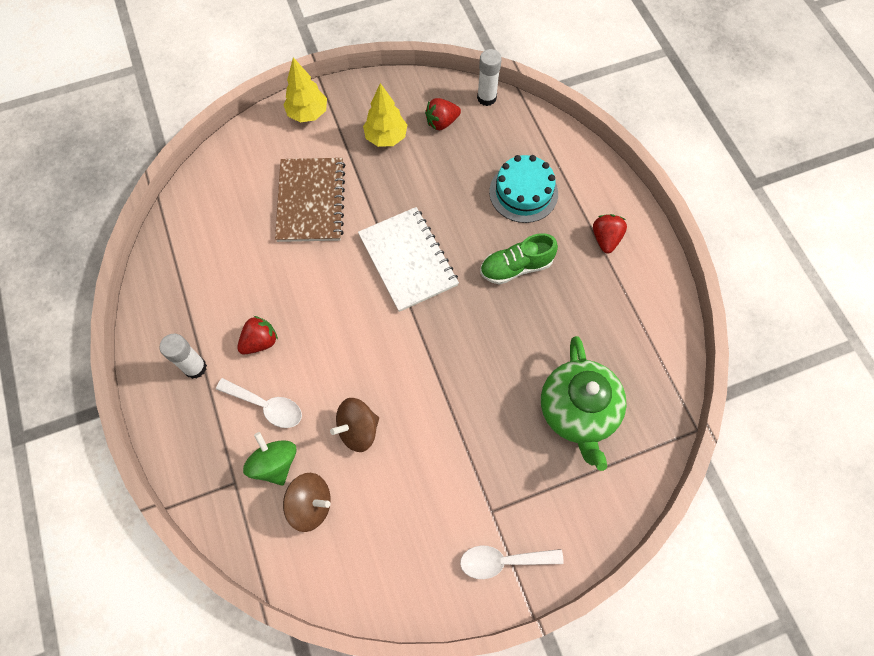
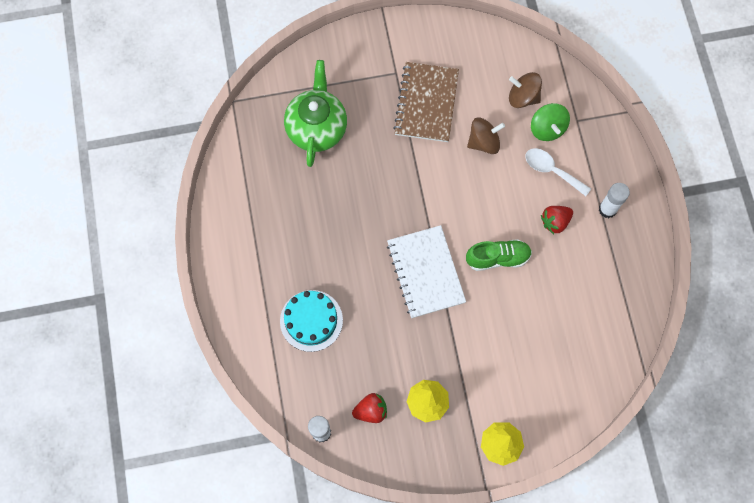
camera: 170 degrees left, 5 degrees up
brown notebook [275,158,345,242] -> brown notebook moved to [393,62,459,142]
white spoon [460,545,564,579] -> none
green shoe [480,233,558,284] -> green shoe moved to [466,239,532,271]
red strawberry [593,214,627,253] -> none

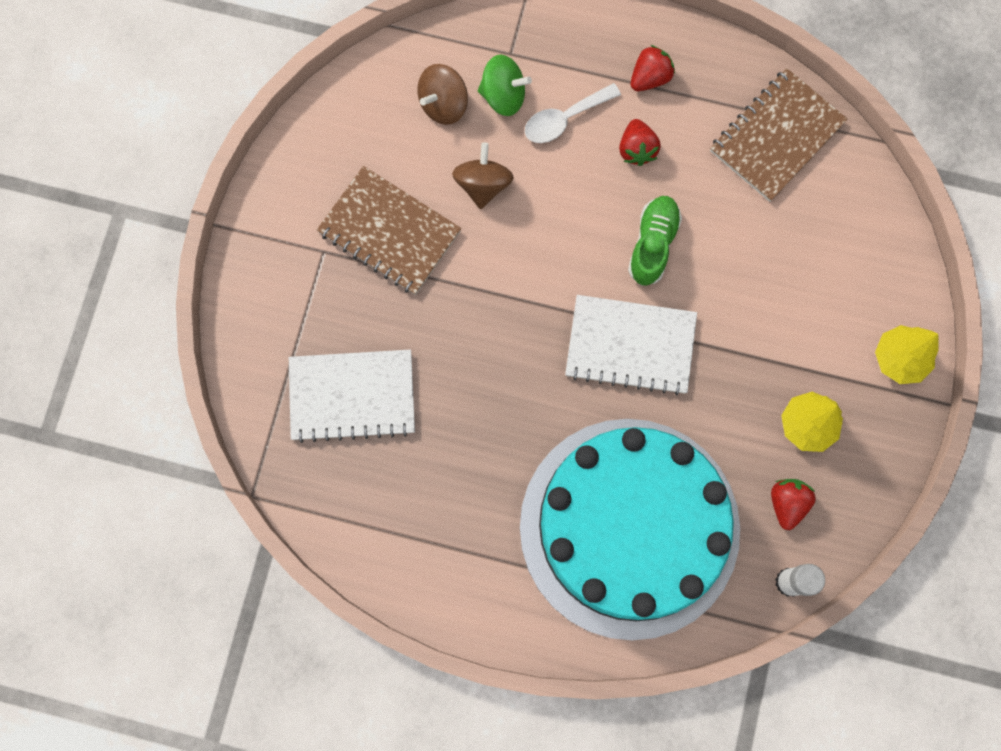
camera: 65 degrees left, 5 degrees up
turquoise cake [280,290,343,352] -> turquoise cake [520,419,740,640], size x2.34
green teapot [284,60,347,167] -> white notebook [289,350,415,443]
white glue stick [599,183,630,218] -> red strawberry [631,45,675,91]
none -> brown notebook [710,68,848,202]

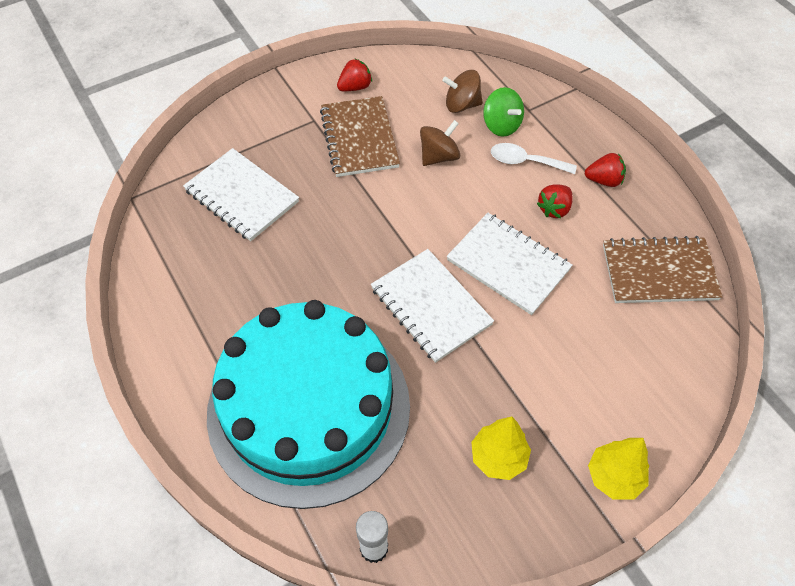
camera: 45 degrees right, 20 degrees down
green shoe [628,196,682,286] -> white notebook [447,213,573,315]
red strawberry [771,479,816,530] -> red strawberry moved to [337,59,372,91]

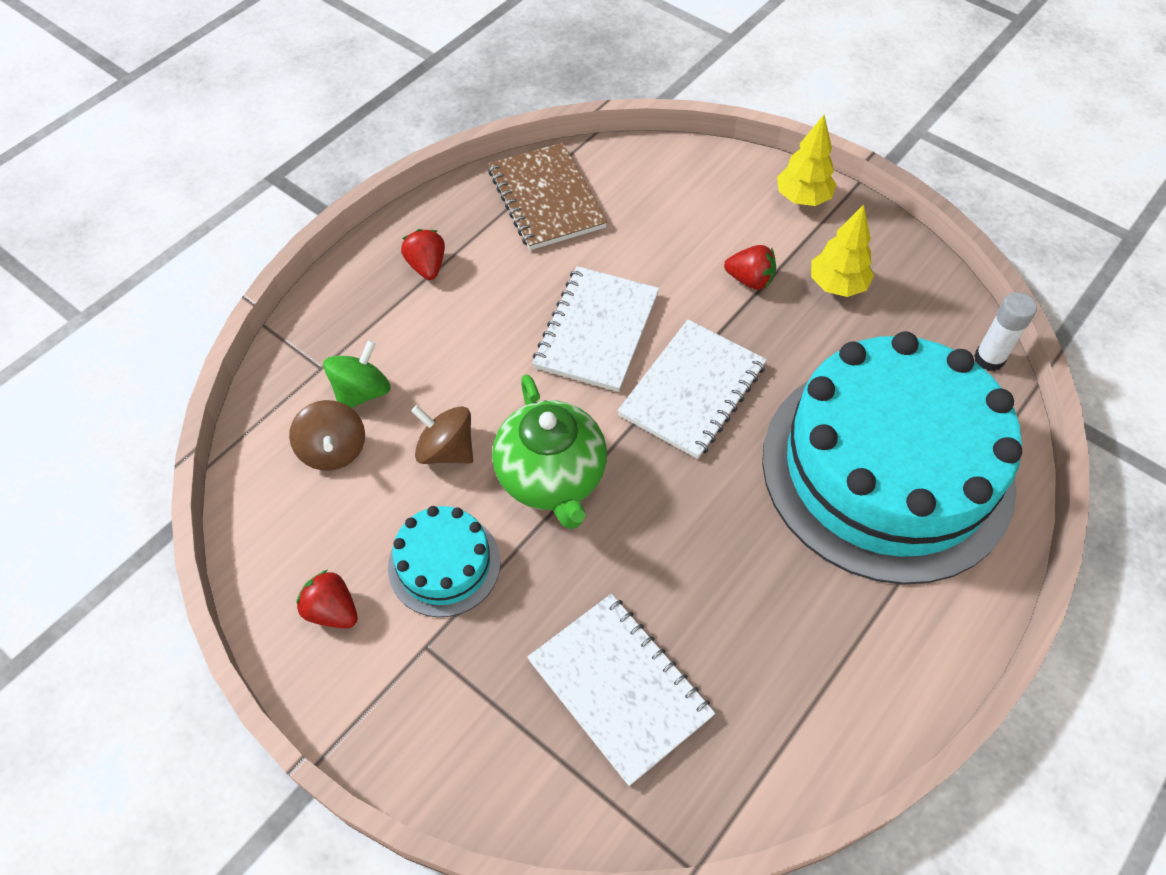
camera: 110 degrees left, 0 degrees up
white notebook [183,148,299,241] -> white notebook turned 60 degrees counterclockwise [527,594,715,786]
brown notebook [320,96,400,177] -> turquoise cake [388,506,500,617]
white spoon [491,143,577,174] -> none
red strawberry [537,184,573,218] -> red strawberry moved to [724,245,776,290]
none -> green teapot [492,375,607,529]

